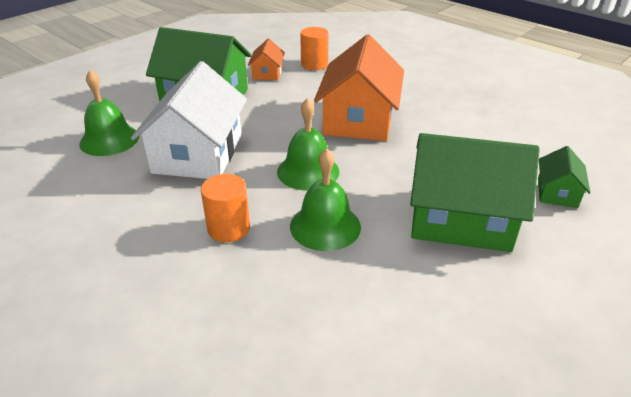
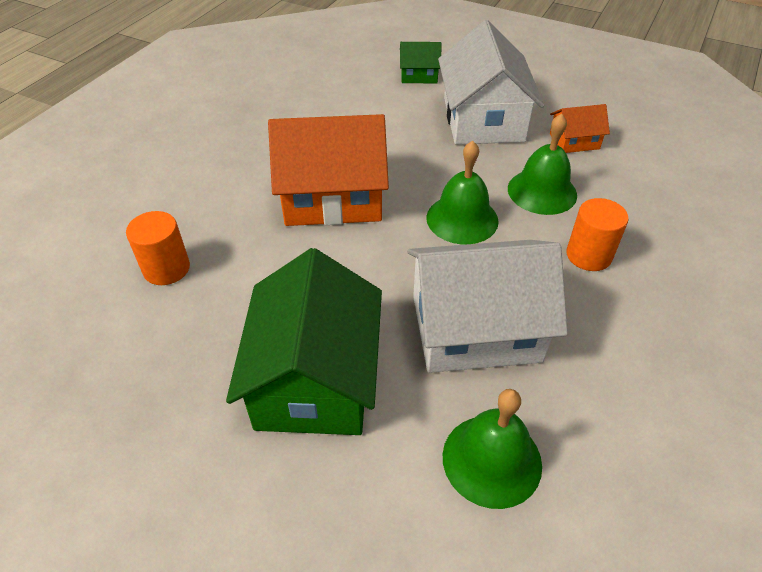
camera: 105 degrees left, 10 degrees up
orange house [248,39,285,80] -> orange house moved to [550,104,610,153]
green house [410,133,540,252] -> white house [438,20,544,144]

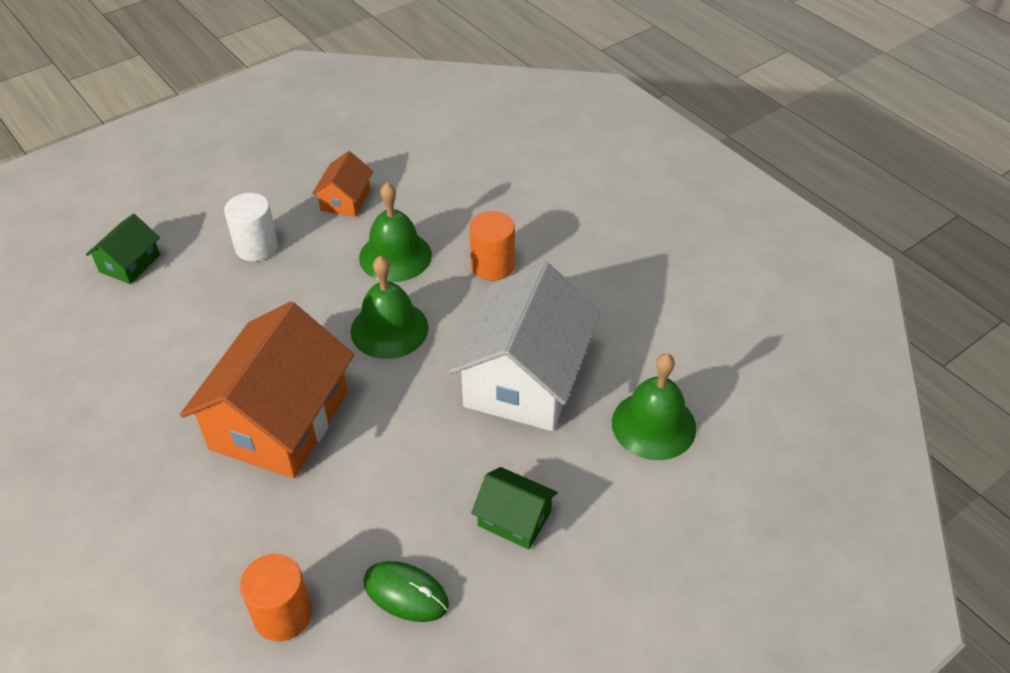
camera: 65 degrees left, 0 degrees up
green house [226,248,382,435] -> green house [471,467,558,549], size x0.47
white house [438,20,544,144] -> white cylinder [224,193,278,261]
none -> green mouse [363,561,449,622]

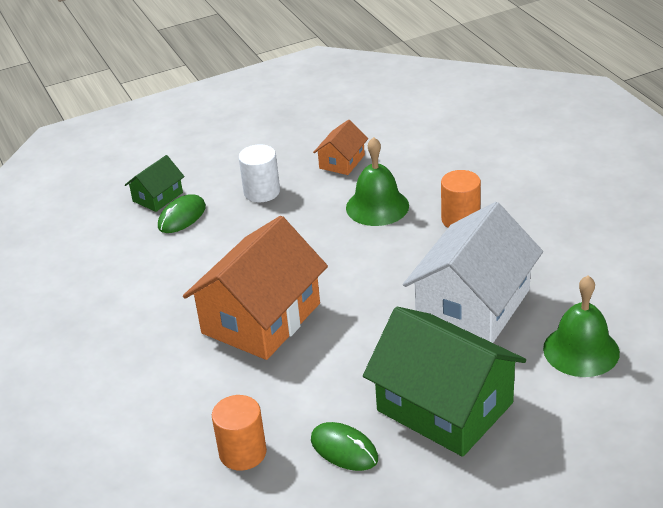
camera: 15 degrees right, 10 degrees down
green bell [351,256,429,359] -> none
green house [471,467,558,549] -> green house [363,307,526,457], size x2.11
none -> green mouse [158,194,206,233]

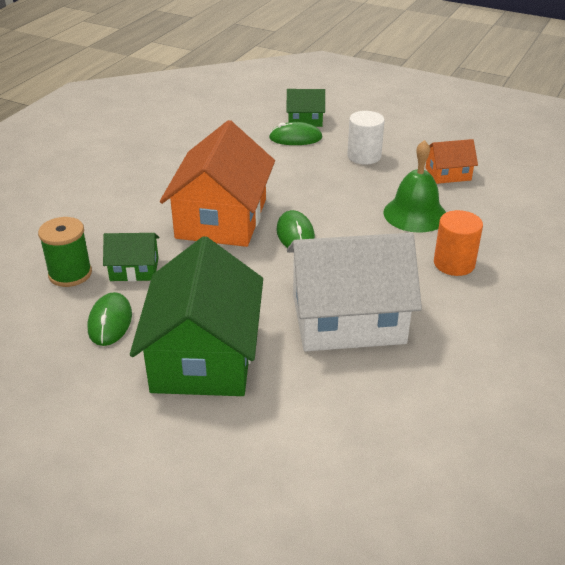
camera: 50 degrees right, 0 degrees up
orange house [183,216,328,360] -> orange house turned 75 degrees counterclockwise [160,120,275,247]
orange cylinder [212,395,267,471] -> green spool [38,217,92,287]
green bell [543,276,620,377] -> none
none -> green house [103,233,159,281]
none -> green mouse [276,210,315,248]

